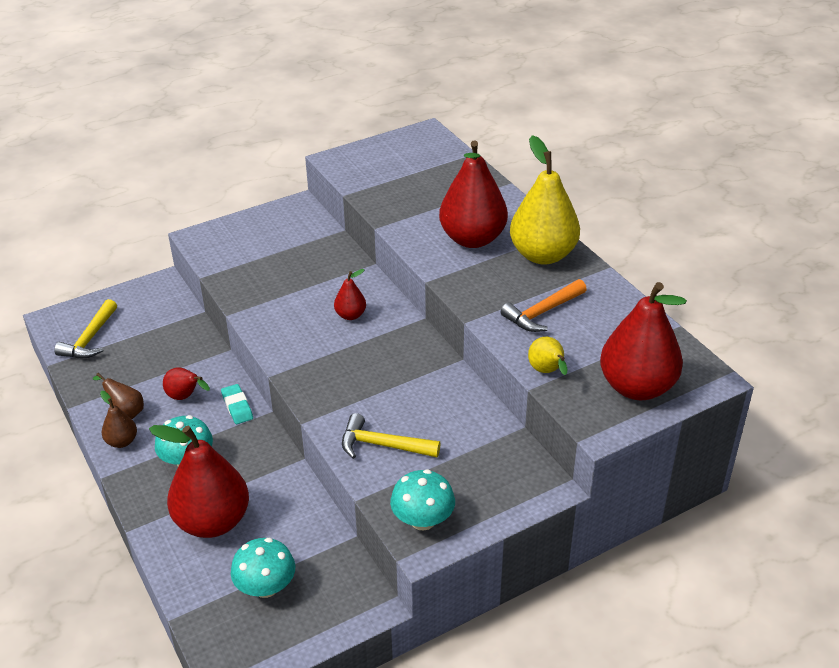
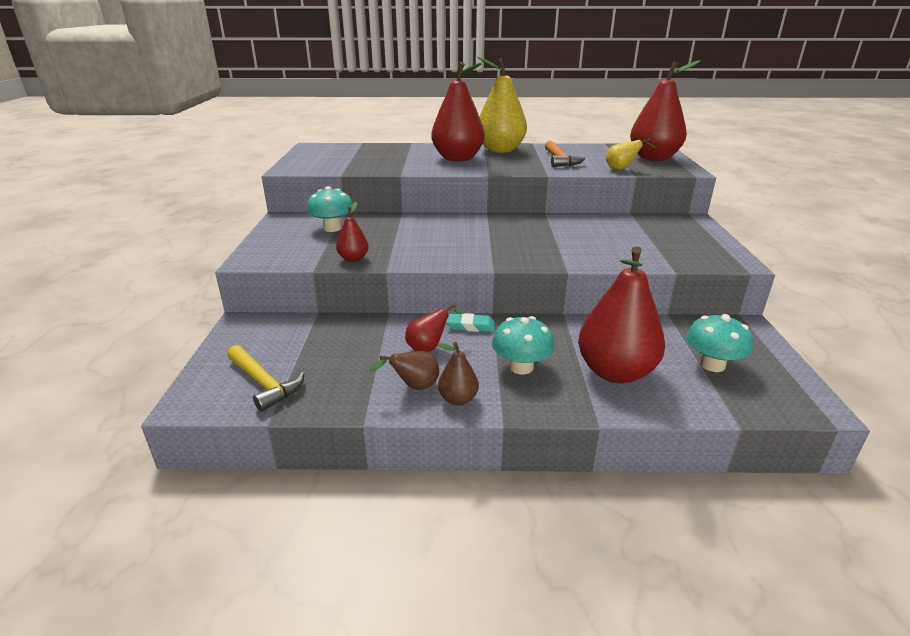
camera: 60 degrees left, 10 degrees down
red pear [334,269,366,320] -> red pear moved to [336,202,369,262]
yellow hammer [342,413,441,459] -> none
turquoise mushroom [390,469,455,530] -> turquoise mushroom moved to [307,186,352,232]

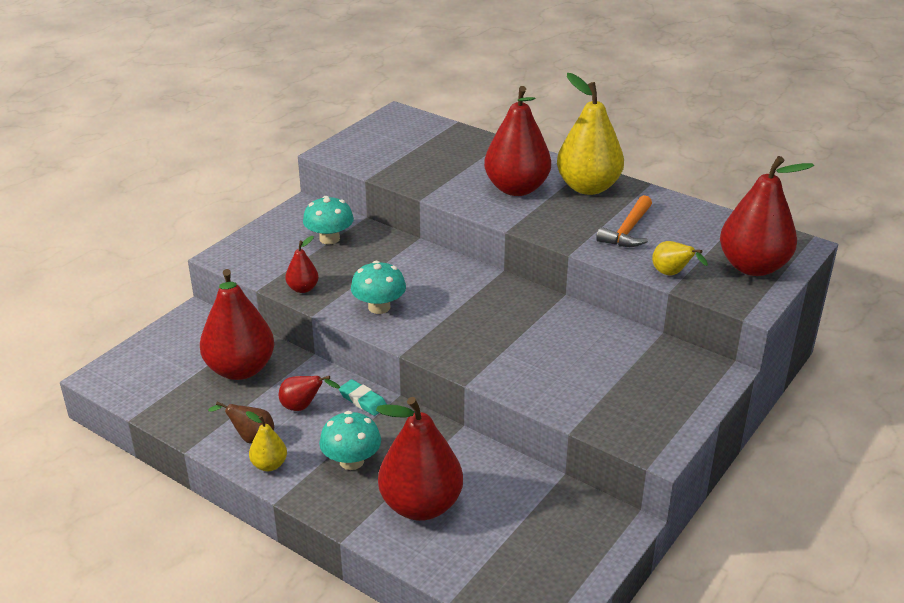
camera: 35 degrees right, 5 degrees up
yellow hammer [227,345,304,412] -> none
brown pear [437,342,479,405] -> yellow pear [246,411,287,471]
turquoise mushroom [686,314,753,372] -> turquoise mushroom moved to [351,261,406,314]
none -> red pear [200,269,274,380]

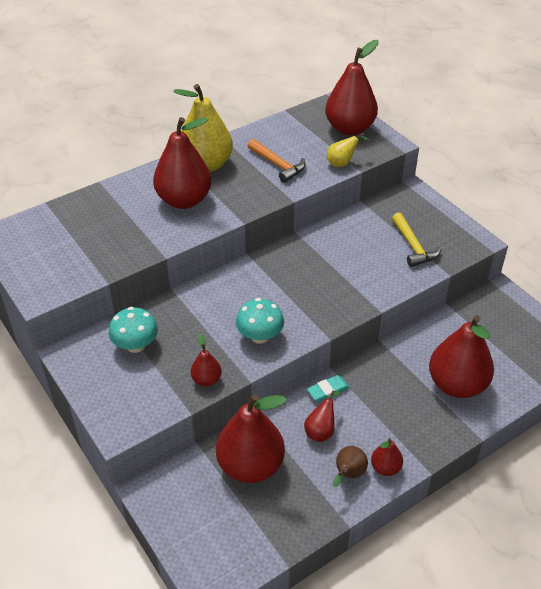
camera: 70 degrees left, 10 degrees up
yellow pear [246,411,287,471] -> red pear [371,438,403,476]
turquoise mushroom [319,411,381,470] -> none
none -> yellow hammer [392,212,442,267]

